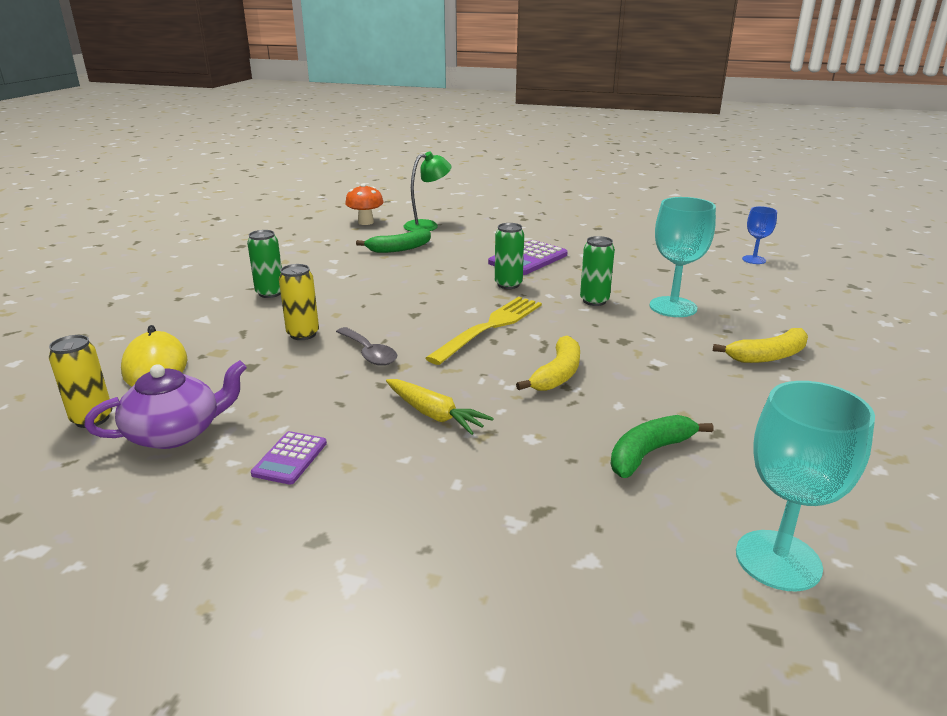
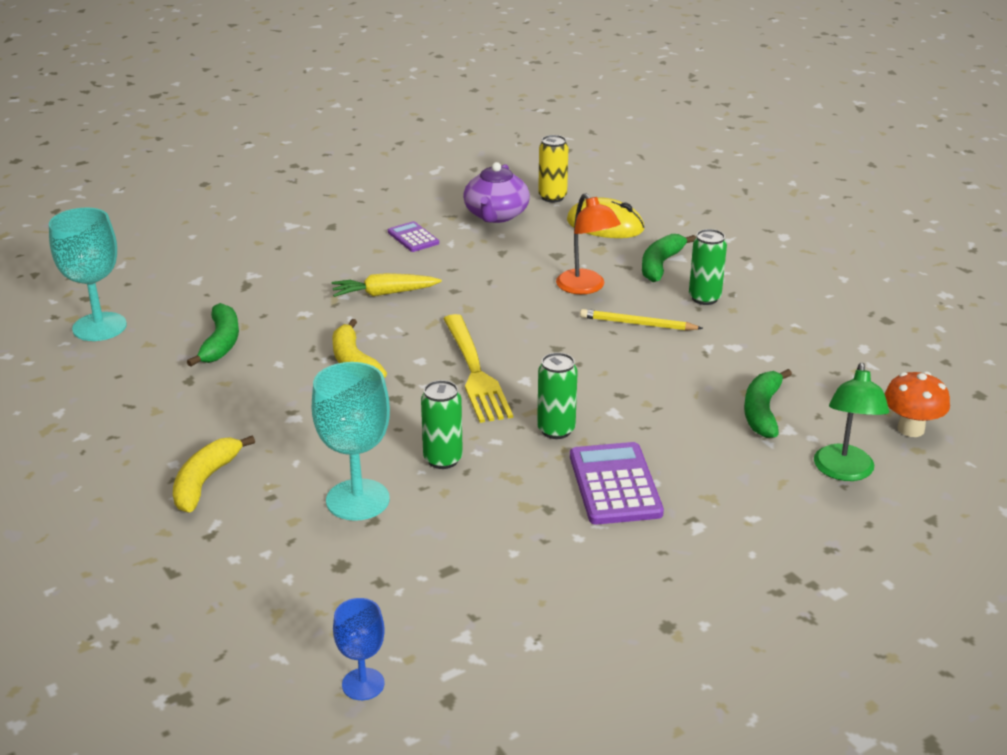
camera: 130 degrees right, 5 degrees up
yellow can [279,264,319,340] -> orange lamp [556,193,621,294]
grey spoon [336,327,397,366] -> none
none -> yellow pencil [580,309,703,331]
none -> green banana [642,234,696,282]

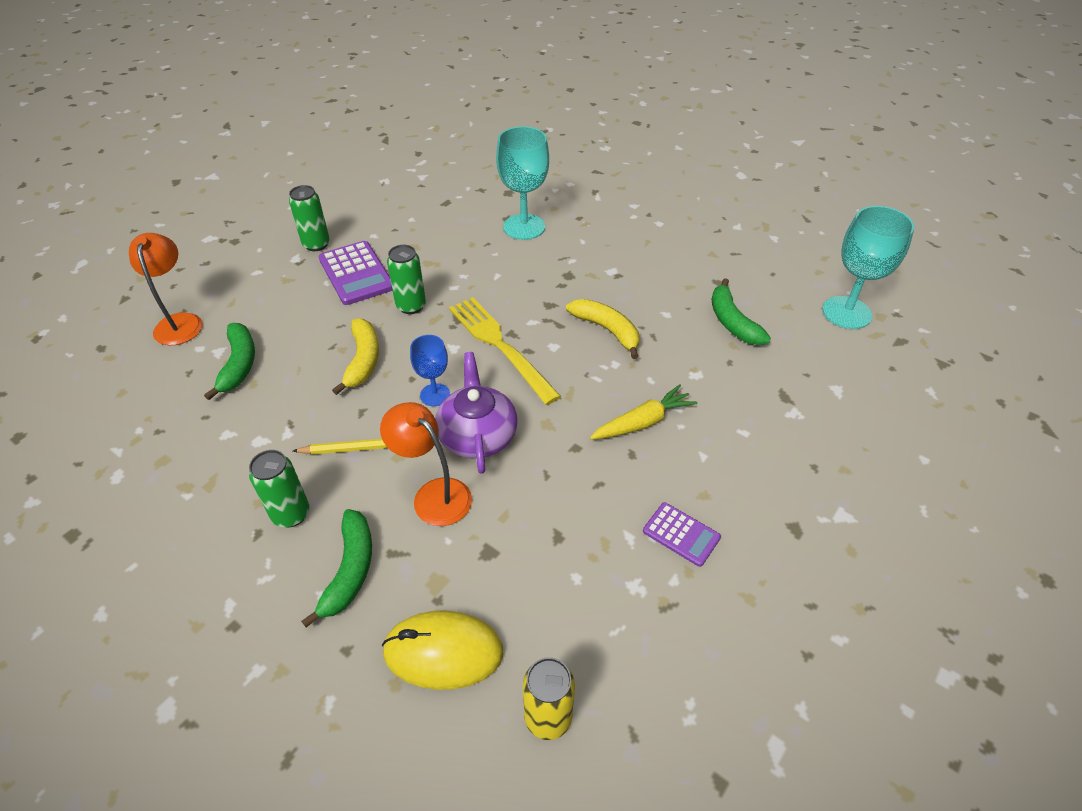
camera: 160 degrees right, 15 degrees up
yellow banana [173,436,255,513] -> yellow banana moved to [332,318,379,395]
blue goblet [333,598,385,700] -> blue goblet moved to [410,335,450,406]
green can [421,380,463,469] -> green can moved to [289,185,330,251]
purple teapot [463,162,530,223] -> purple teapot moved to [435,352,517,474]
green lamp [814,363,889,481] -> orange lamp [129,233,203,345]
orange mushroom [885,371,950,437] -> none

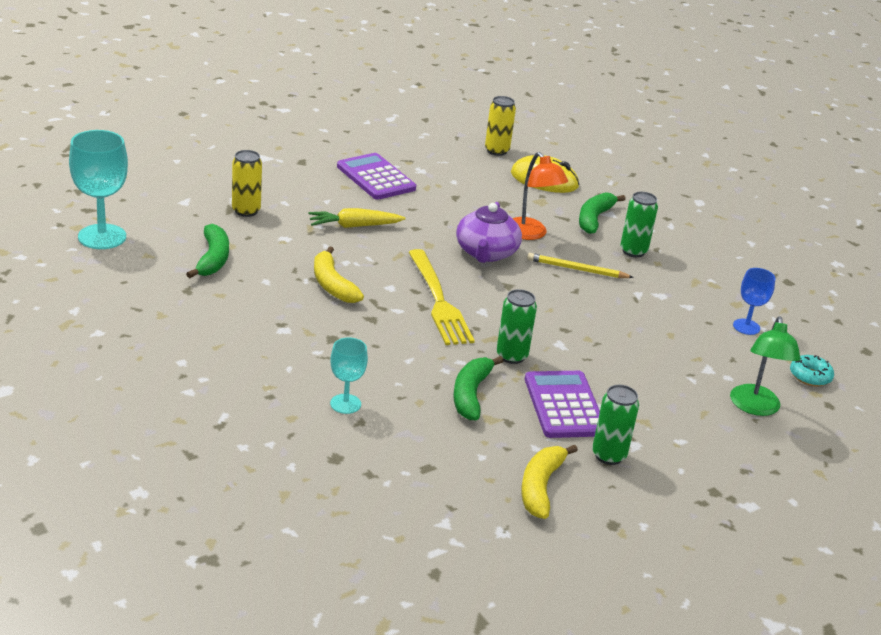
camera: 165 degrees left, 15 degrees down
orange lamp [129,233,203,345] -> green lamp [730,316,801,416]
green banana [204,323,255,400] -> green banana moved to [454,356,503,420]
yellow banana [332,318,379,395] -> yellow banana moved to [521,445,578,519]
blue goblet [410,335,450,406] -> blue goblet moved to [733,268,775,335]
turquoise goblet [496,126,549,240] -> turquoise goblet [330,337,368,414], size x0.57
purple calculator [643,502,721,567] -> purple calculator [337,153,416,200], size x1.70
none -> yellow can [232,150,262,217]
none -> turquoise donut [790,355,834,386]

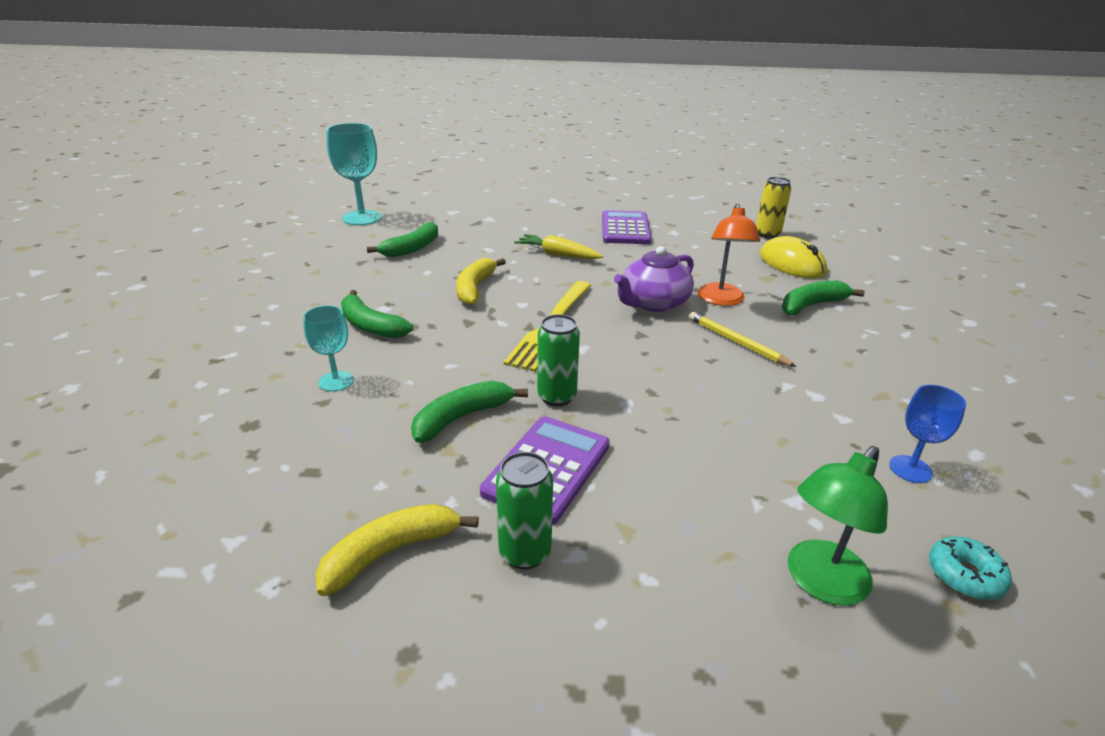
camera: 40 degrees right, 0 degrees up
yellow can [232,150,262,217] -> none
green can [620,192,658,257] -> none
none -> green banana [341,290,413,338]

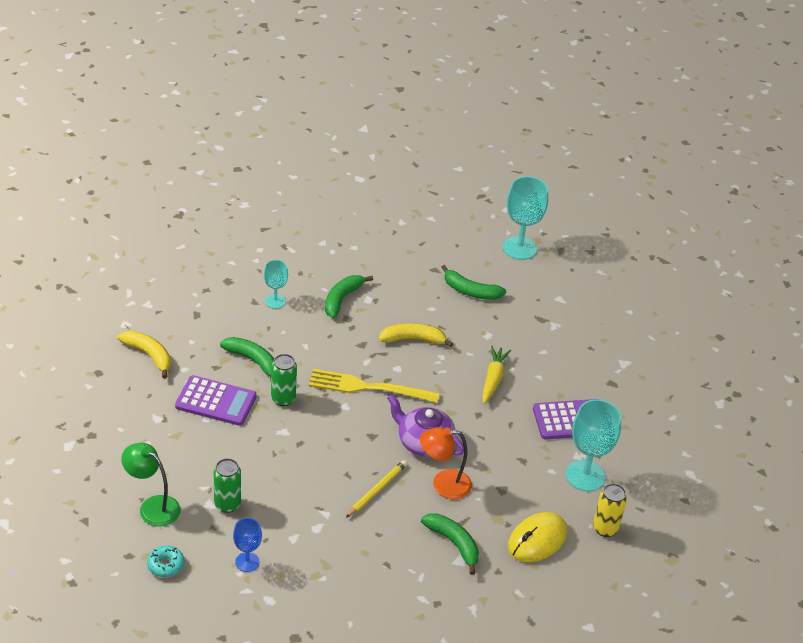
camera: 75 degrees right, 10 degrees up
green can [496,452,553,569] -> green can moved to [214,458,241,513]
none -> turquoise goblet [566,399,621,491]

